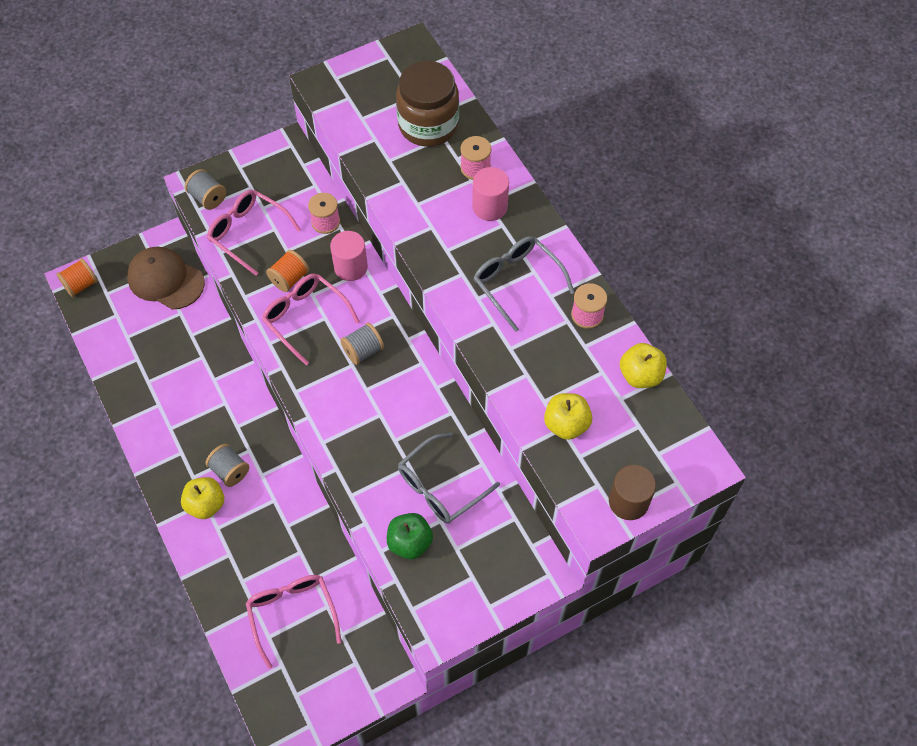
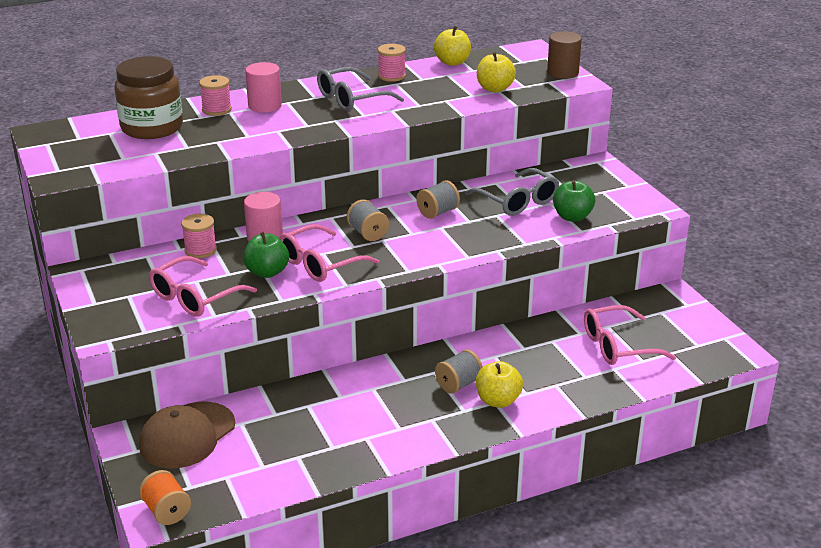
camera: 85 degrees left, 30 degrees down
grey spool [185,169,226,210] -> grey spool moved to [416,180,460,219]
orange spool [266,250,309,292] -> green apple [243,232,289,278]

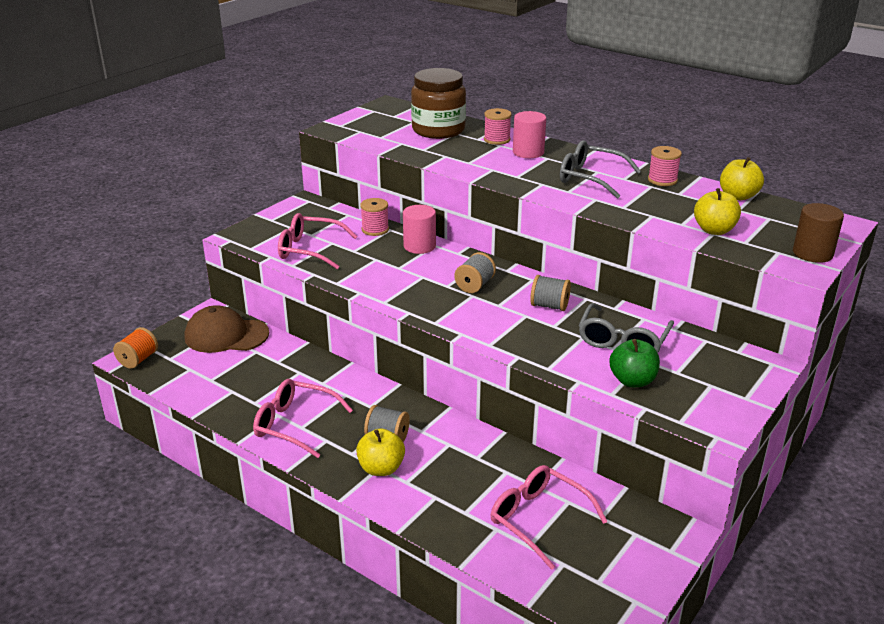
camera: 60 degrees right, 0 degrees up
green apple [243,232,289,278] -> none
pink glasses [279,224,379,282] -> pink glasses moved to [253,379,353,458]

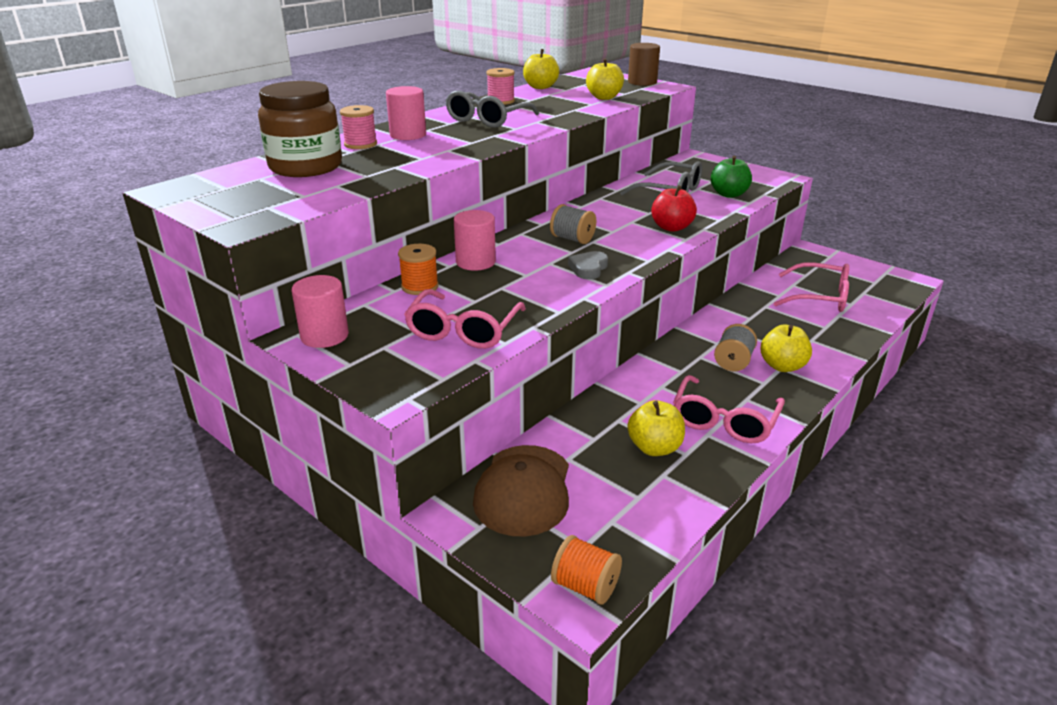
camera: 85 degrees left, 0 degrees up
pink spool [360,198,389,236] -> orange spool [398,244,439,295]
pink glasses [491,465,608,570] -> pink glasses turned 120 degrees counterclockwise [773,262,849,312]
grey spool [530,275,571,311] -> none
none -> pink cylinder [291,275,349,348]
none -> grey heart [568,251,608,280]
none -> yellow apple [628,400,685,456]
none -> red apple [651,185,697,232]

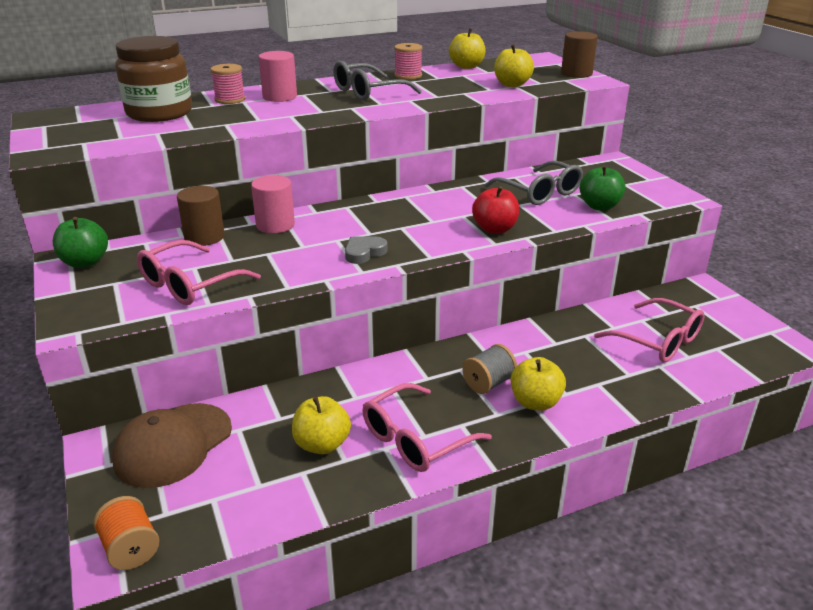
camera: 25 degrees right, 0 degrees up
pink cylinder [291,275,349,348] -> green apple [53,217,108,268]
orange spool [398,244,439,295] -> brown cylinder [177,186,225,246]
grey spool [550,204,596,244] -> none

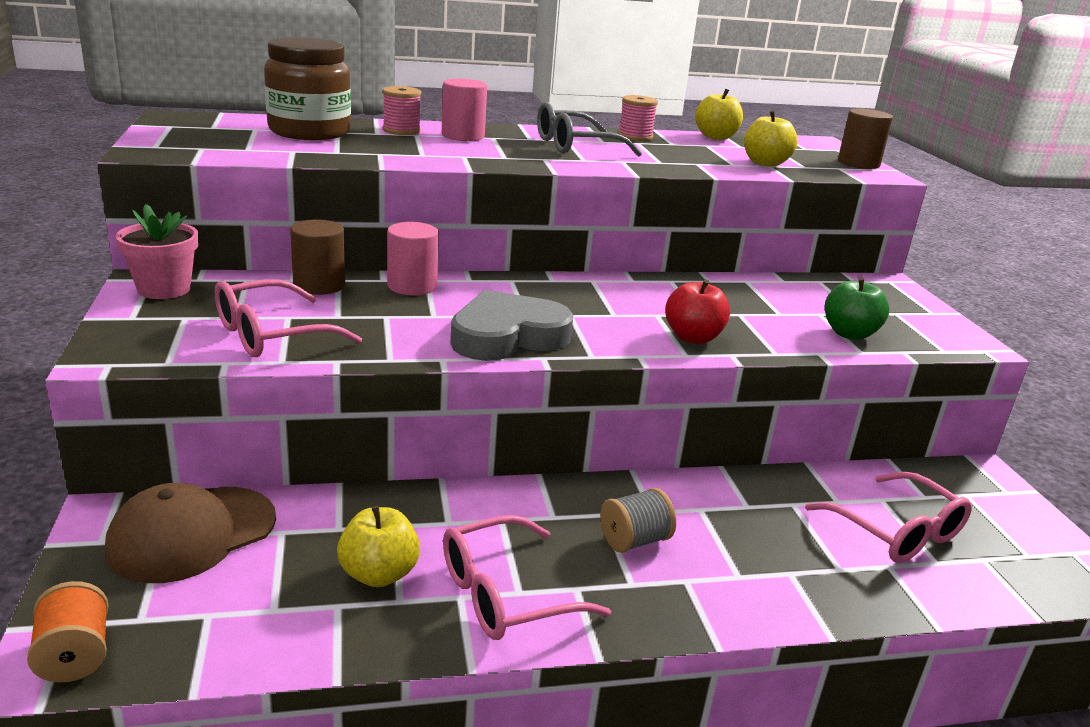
camera: 10 degrees right, 5 degrees down
green apple [53,217,108,268] -> pink flower pot [115,204,198,299]
grey heart [345,237,388,264] -> grey heart [451,290,573,361], size x2.02
grey glasses [485,161,583,205] -> none
yellow apple [511,357,566,411] -> none

